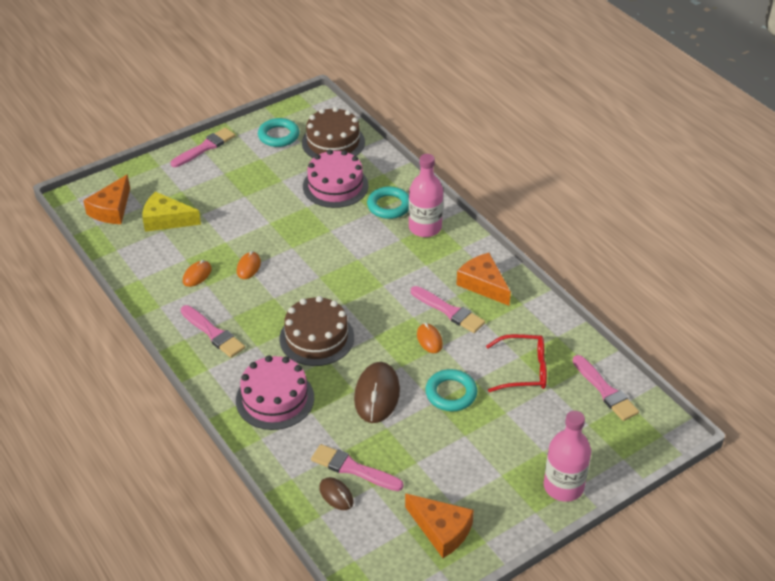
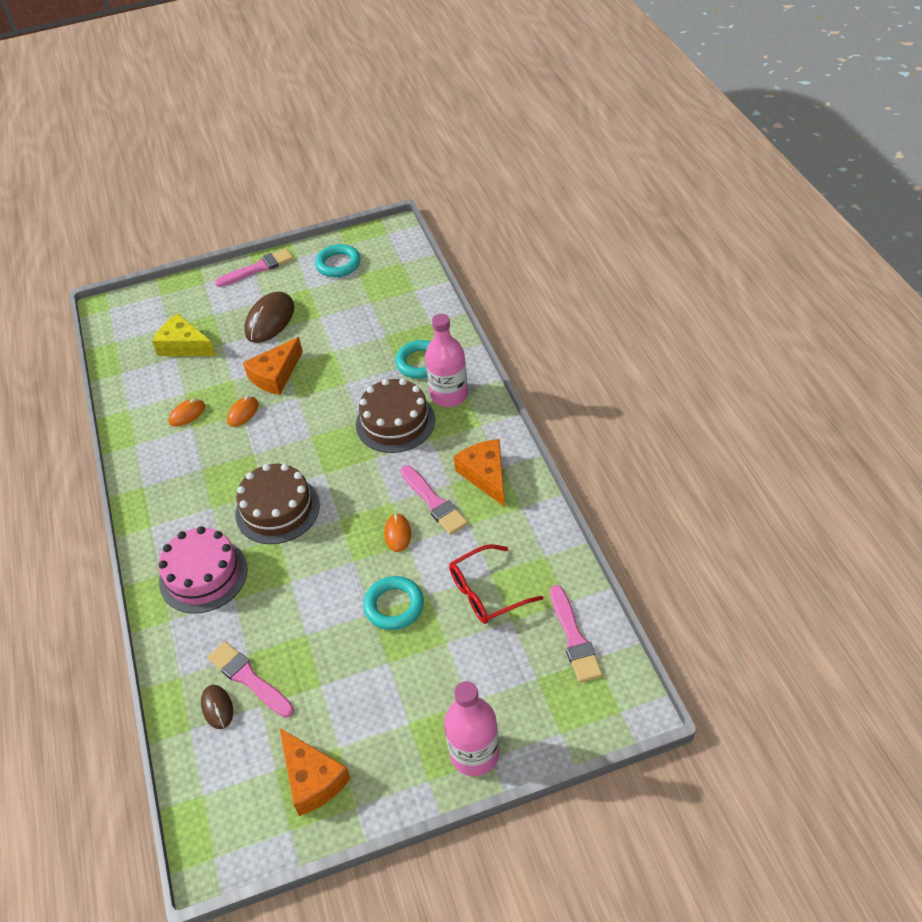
camera: 20 degrees right, 5 degrees up
orange cheese [83,174,130,224] -> orange cheese moved to [243,337,303,395]
pink brush [181,305,245,358] -> none
brown cake [302,107,365,158] -> brown cake moved to [356,378,435,453]
pink cake [303,149,369,208] -> none
brown mouse [354,362,400,423] -> brown mouse moved to [244,292,294,343]
red glasses [486,334,547,392] -> red glasses turned 135 degrees clockwise [449,544,543,624]

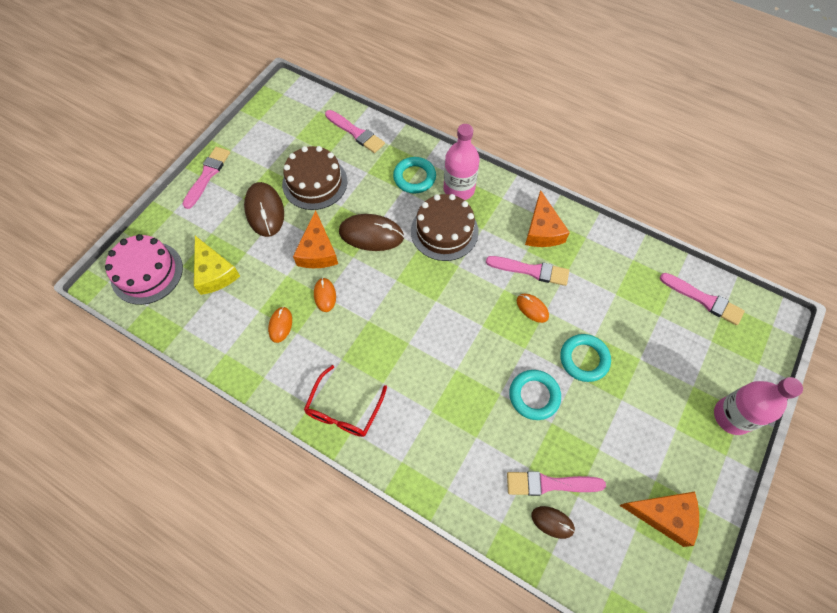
camera: 45 degrees left, 15 degrees up
yellow cheese [152,313,216,356] -> yellow cheese turned 105 degrees counterclockwise [194,236,240,295]
pink cake [158,526,248,614] -> pink cake moved to [105,234,183,305]
brown cake [235,463,320,544] -> brown cake moved to [282,146,347,210]
turquoise ring [315,244,361,277] -> turquoise ring moved to [509,370,561,420]
red glasses [449,544,543,624] -> red glasses moved to [304,365,387,437]
orange cheese [454,439,505,507] -> orange cheese turned 120 degrees counterclockwise [525,190,570,247]
none -> pink brush [325,110,385,153]
none -> brown mouse [339,214,404,251]

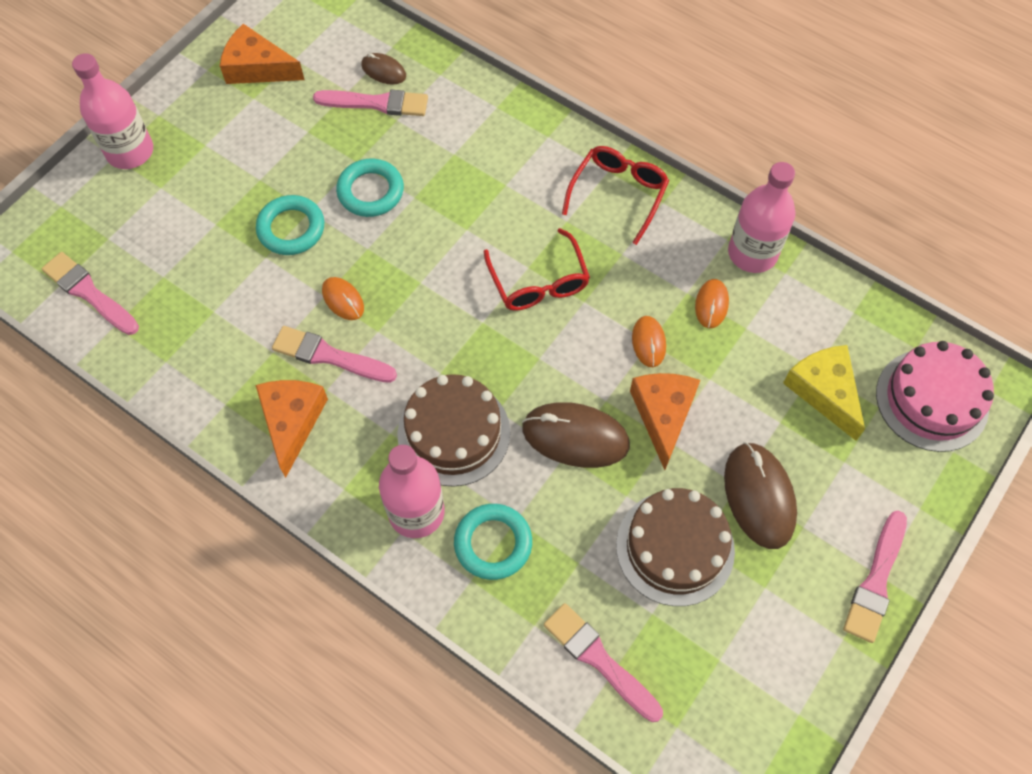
camera: 175 degrees left, 0 degrees up
none -> red glasses [484,228,590,311]
none -> pink bottle [728,162,795,273]

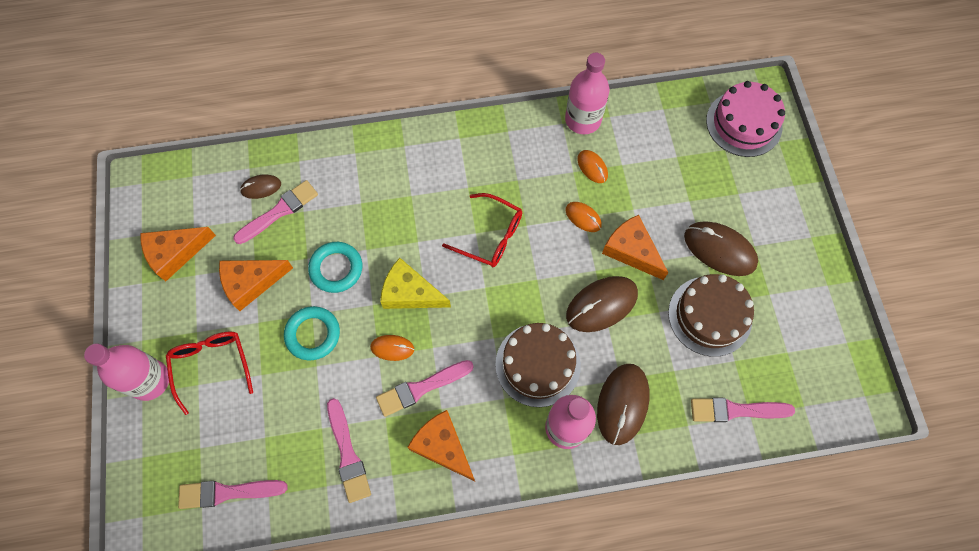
camera: 45 degrees left, 5 degrees up
turquoise ring [454,504,532,580] -> brown mouse [597,364,650,445]
red glasses [562,146,669,245] -> red glasses moved to [166,331,253,415]
yellow cheese [783,345,865,441] -> yellow cheese moved to [380,258,451,309]
pink brush [843,511,907,643] -> pink brush moved to [327,398,371,503]
none -> orange cheese [219,260,293,311]

